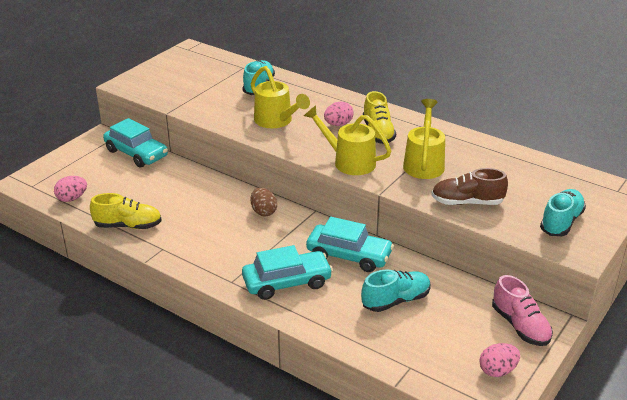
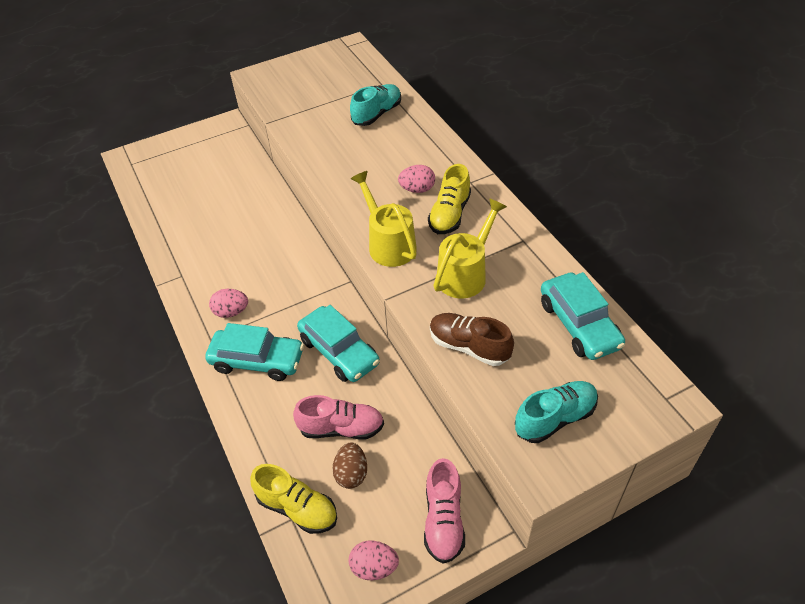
camera: 30 degrees right, 15 degrees up
pink egg [54,176,87,202] -> pink egg moved to [209,289,248,318]
yellow shoe [90,193,162,229] -> yellow shoe moved to [250,464,337,534]
turquoise car [103,118,168,168] -> turquoise car moved to [541,272,625,360]
yellow watering can [251,66,310,128] -> none
brown egg [251,188,277,217] -> brown egg moved to [333,443,367,489]
turquoise shoe [361,269,431,312] -> pink shoe [293,395,384,440]

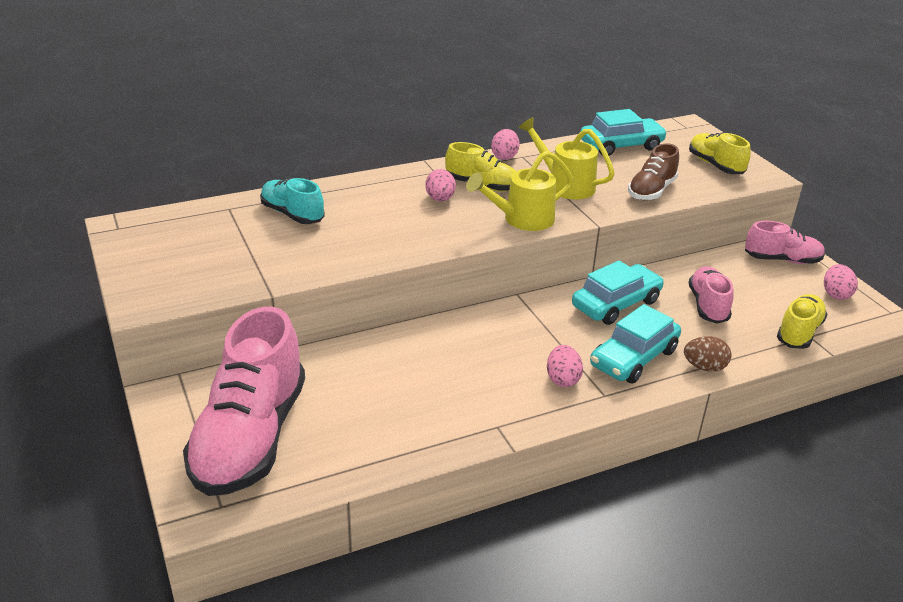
camera: 90 degrees left, 15 degrees down
turquoise car [205,323,304,381] -> turquoise car turned 150 degrees counterclockwise [590,304,681,384]
brown egg [333,443,367,489] -> brown egg moved to [684,336,732,372]
turquoise shoe [515,381,598,443] -> yellow shoe [689,132,751,174]
none -> pink shoe [183,307,305,496]
none -> pink egg [491,129,520,160]

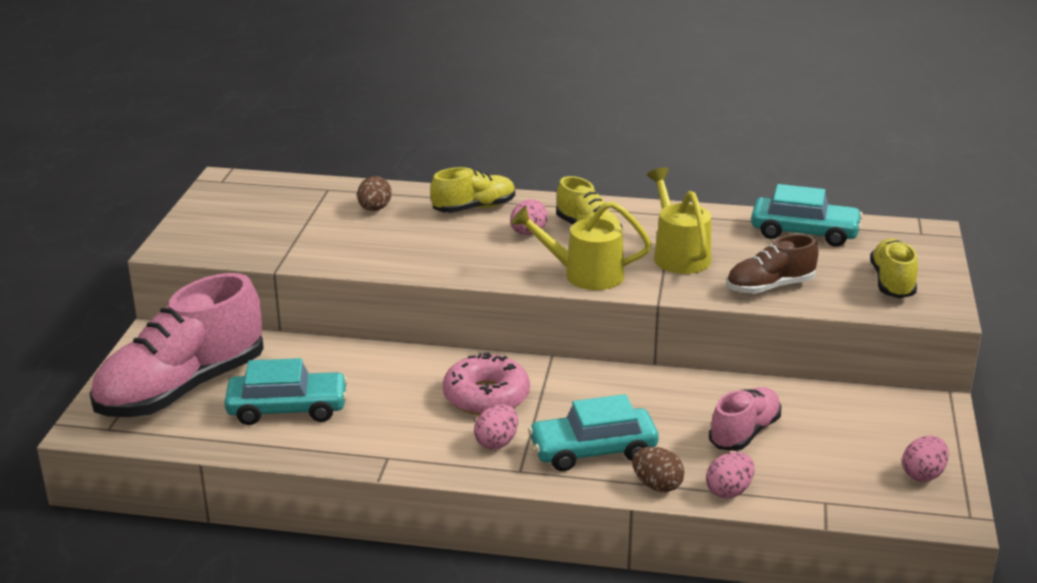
camera: 35 degrees right, 5 degrees down
turquoise shoe [260,178,325,224] -> brown egg [357,176,392,211]
pink egg [491,129,520,160] -> pink egg moved to [706,452,755,499]
turquoise car [572,260,664,325] -> turquoise car moved to [224,358,348,425]
pink shoe [745,221,825,264] -> none
yellow shoe [777,294,828,349] -> yellow shoe moved to [430,167,515,213]
none -> pink donut [443,352,530,415]

